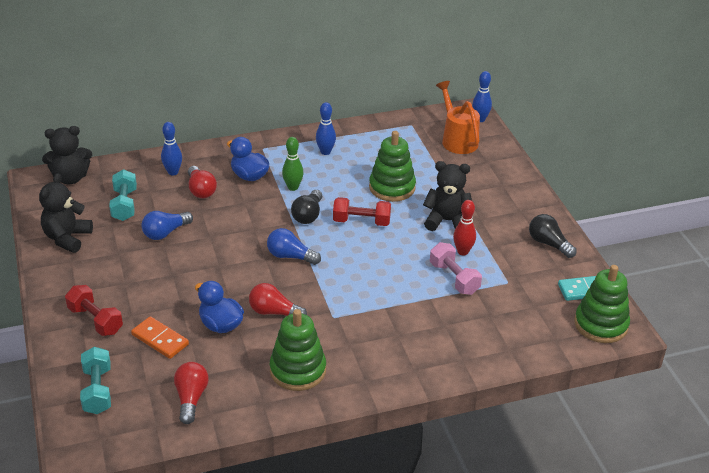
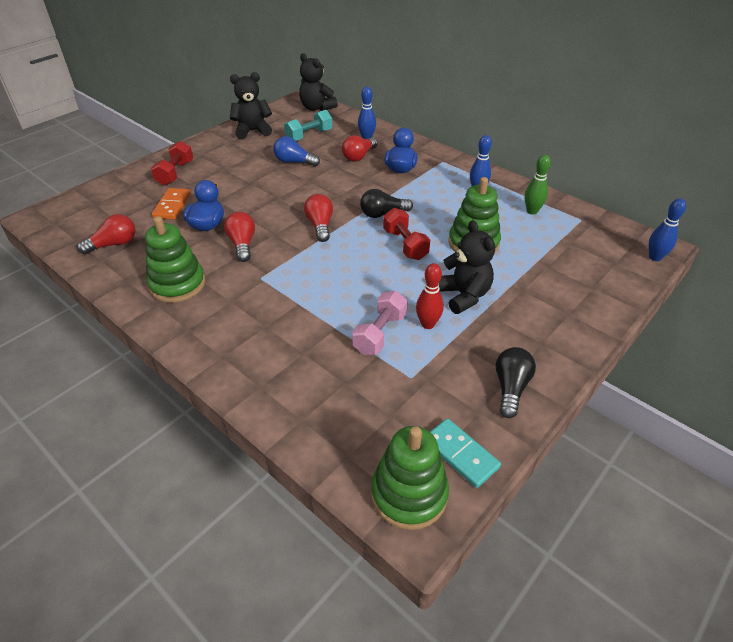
camera: 60 degrees right, 5 degrees up
turquoise dumbbell [80,347,111,414] -> none
blue light bulb [267,228,321,265] -> red light bulb [304,194,333,242]
green bowling pin [282,137,304,191] -> green bowling pin moved to [525,155,551,215]
orange watering can [436,81,480,154] -> none

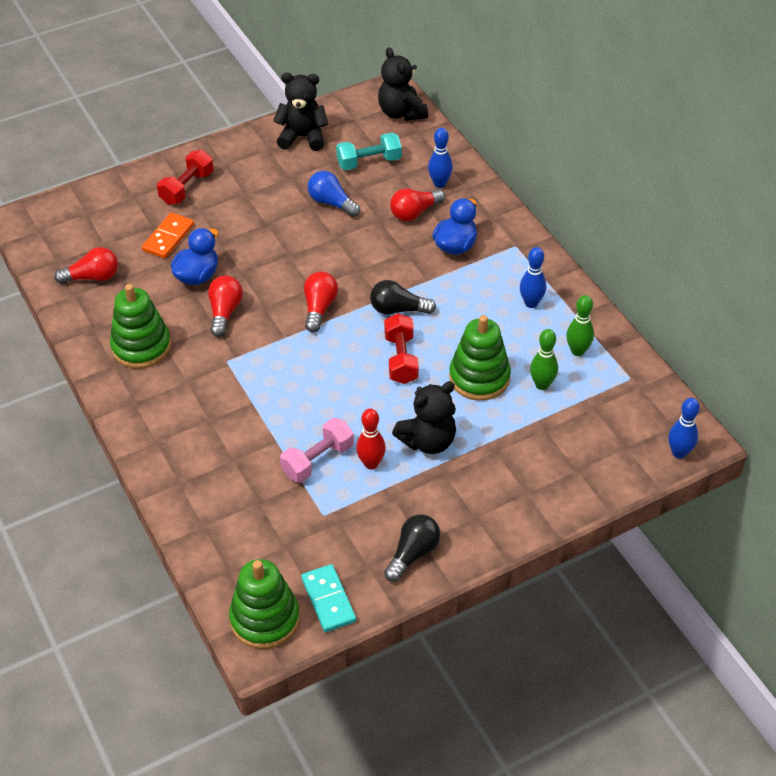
camera: 20 degrees right, 5 degrees up
black teddy bear [439,220,495,314] -> black teddy bear turned 60 degrees clockwise [392,381,456,454]
none -> green bowling pin [530,329,558,390]

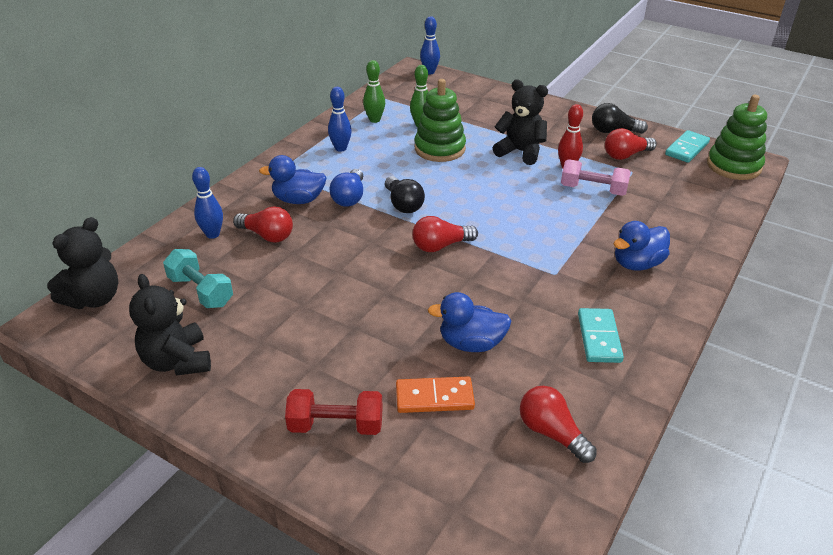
camera: 120 degrees left, 10 degrees down
green stacking toy [110,284,171,369] -> turquoise domino [578,308,624,363]
red light bulb [208,276,243,337] -> red light bulb moved to [605,128,657,160]
blue light bulb [308,171,360,217] -> blue light bulb moved to [329,169,363,207]
red dumbbell [384,313,419,384] -> none
none -> blue duck [613,221,670,271]

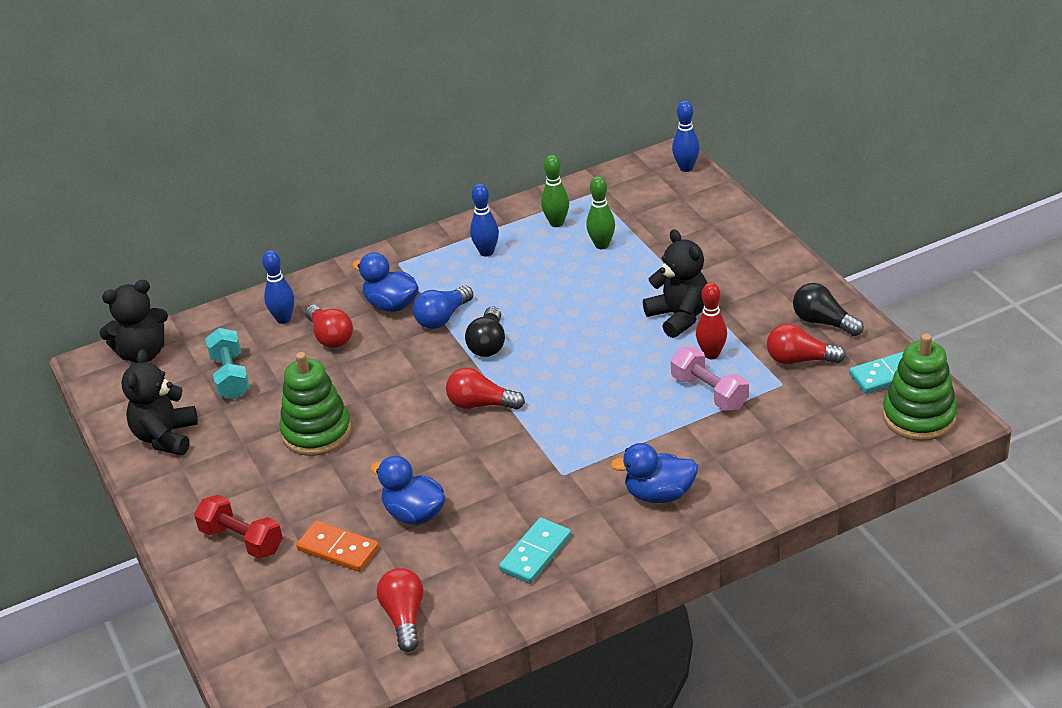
camera: 35 degrees right, 0 degrees up
green stacking toy [415,79,466,162] -> green stacking toy moved to [279,352,351,456]

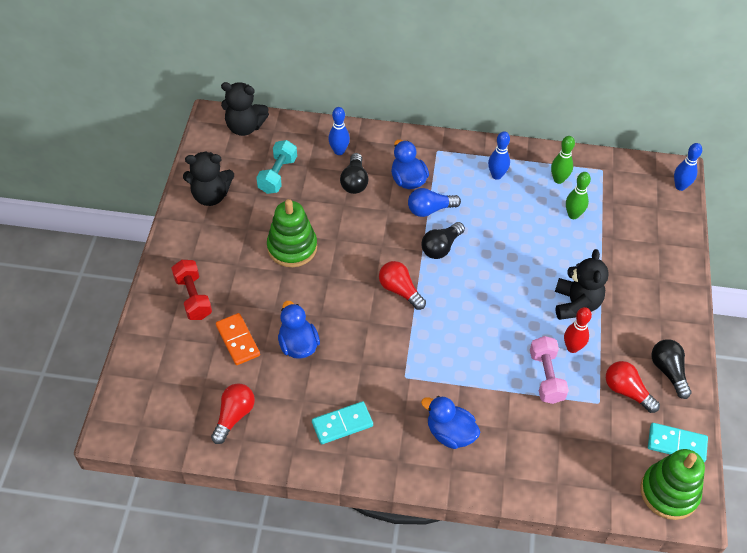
camera: 30 degrees right, 15 degrees up
black teddy bear [121,350,198,455] -> black teddy bear turned 135 degrees counterclockwise [183,152,234,206]
red light bulb [305,305,353,348] -> black light bulb [340,153,369,194]

